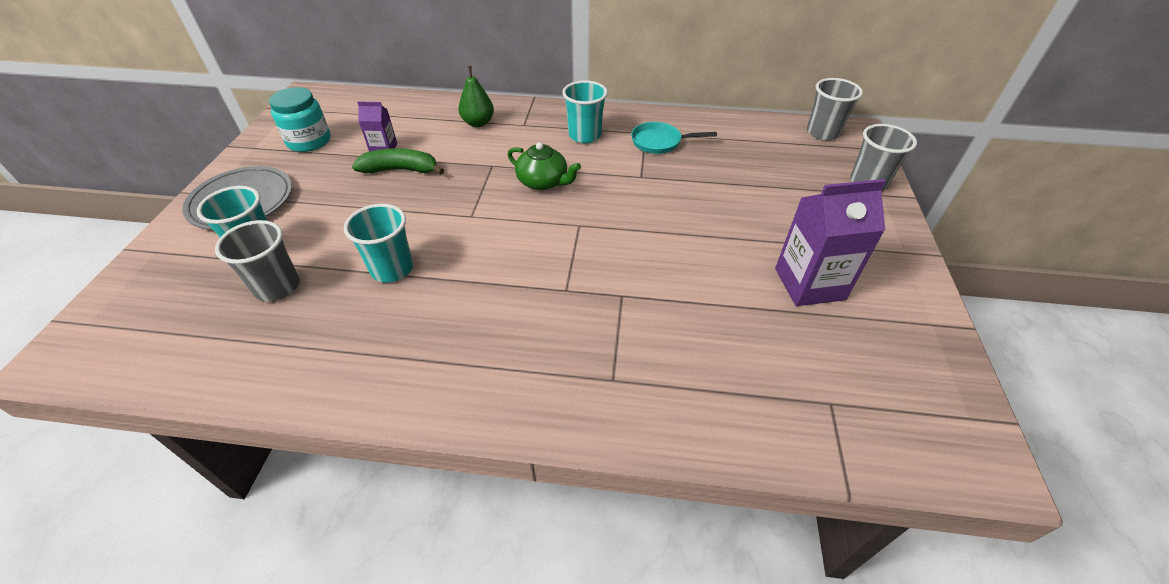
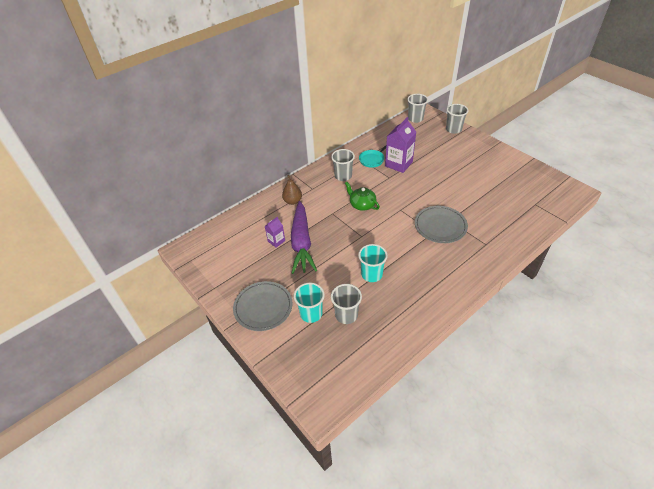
camera: 45 degrees left, 0 degrees up
turquoise jar [269,87,331,152] -> none
green banana [352,148,444,174] -> purple carrot [291,201,317,274]
green pear [458,66,494,127] -> brown pear [282,175,302,205]
green teapot [508,142,581,190] -> green teapot turned 120 degrees counterclockwise [345,182,380,211]
turquoise cup [562,80,608,144] -> grey cup [331,149,355,181]
purple carton [775,179,886,306] -> purple carton moved to [385,117,416,173]
none -> grey plate [415,206,468,243]

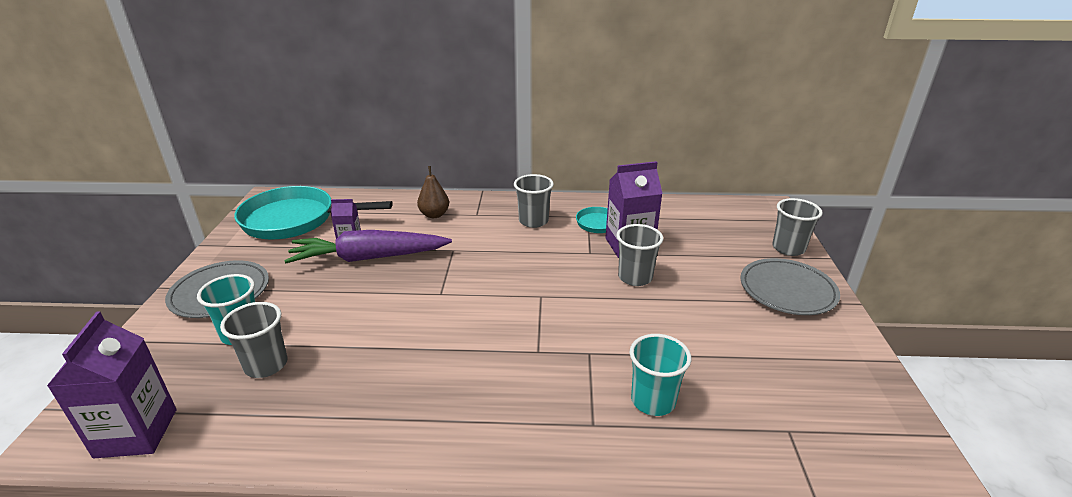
camera: 40 degrees right, 15 degrees down
purple carrot [291,201,317,274] -> purple carrot turned 45 degrees clockwise [284,230,452,263]
green teapot [345,182,380,211] -> none
turquoise cup [358,244,388,282] -> turquoise cup moved to [630,334,691,416]
grey cup [407,94,428,123] -> grey cup moved to [616,224,663,286]
grey plate [415,206,468,243] -> grey plate moved to [740,258,840,315]
none -> purple carton [47,311,177,458]
none -> turquoise pan [234,186,393,239]

